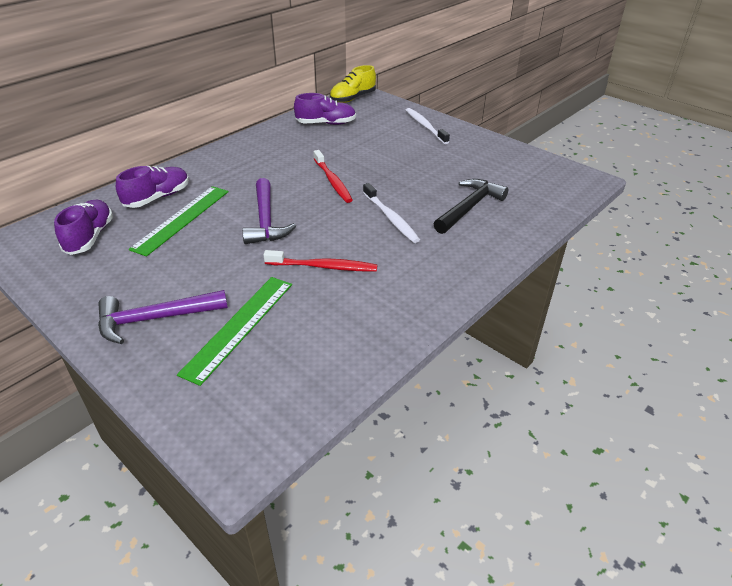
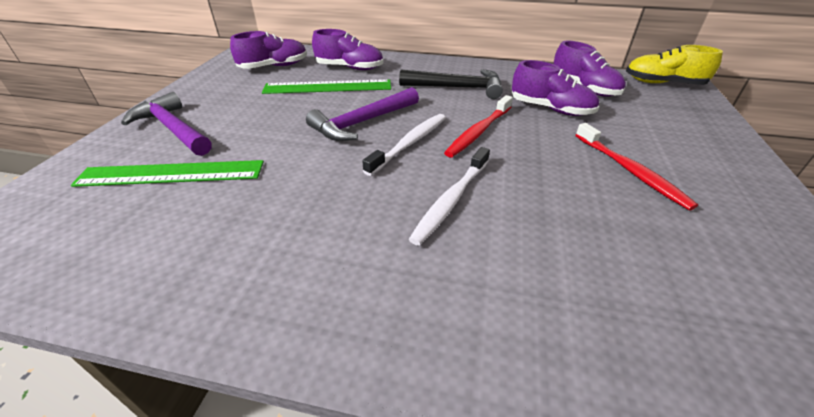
camera: 60 degrees right, 0 degrees up
red toothbrush [263,250,377,271] -> red toothbrush moved to [576,123,698,211]
white toothbrush [406,108,450,144] -> white toothbrush moved to [362,114,446,176]
black hammer [434,179,509,234] -> black hammer moved to [399,69,503,99]
none -> purple shoe [512,60,599,116]

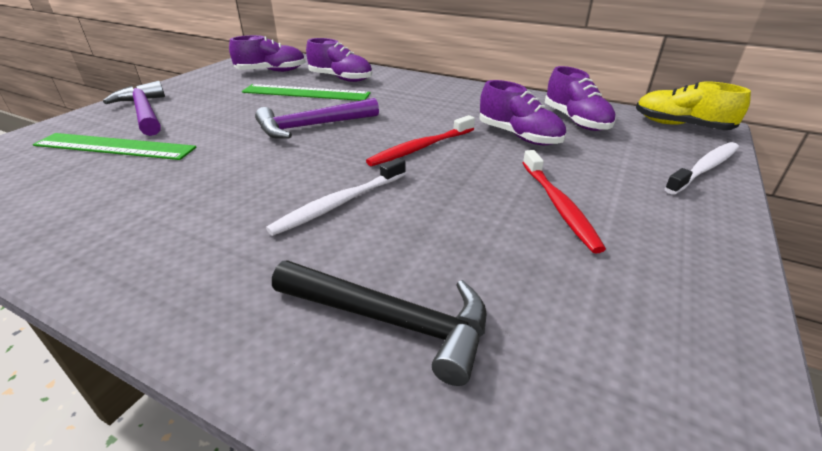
camera: 15 degrees right, 5 degrees down
white toothbrush [362,114,446,176] -> white toothbrush moved to [665,142,739,195]
black hammer [399,69,503,99] -> black hammer moved to [272,260,487,386]

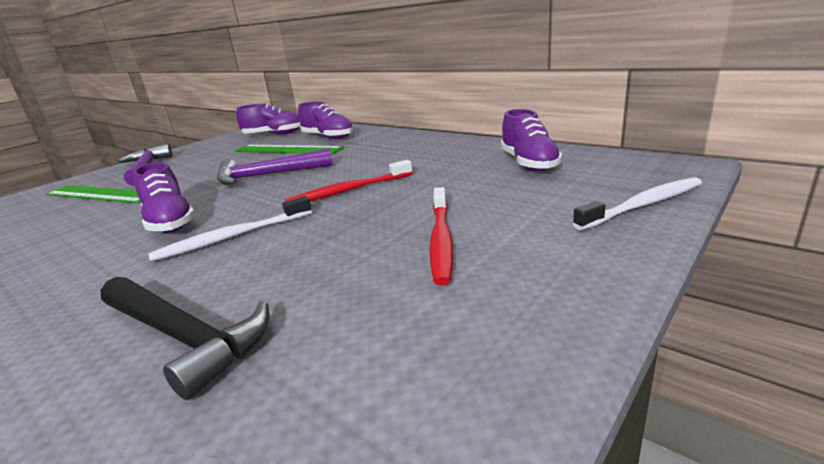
camera: 15 degrees right, 10 degrees down
purple shoe [479,80,566,145] -> purple shoe moved to [133,162,196,233]
yellow shoe [636,81,751,130] -> none

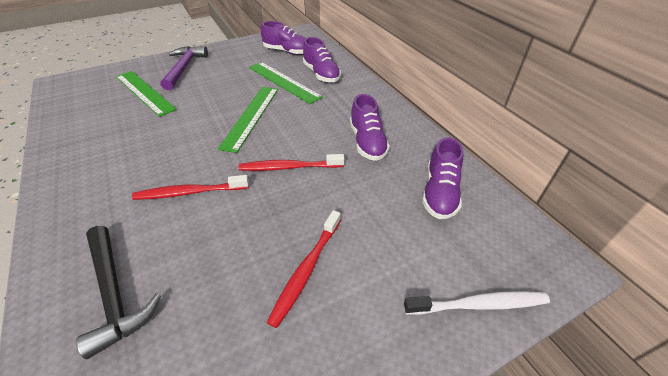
camera: 20 degrees right, 20 degrees up
purple shoe [133,162,196,233] -> purple shoe moved to [350,94,390,161]
white toothbrush [148,196,312,262] -> red toothbrush [132,175,249,200]
purple hammer [217,148,333,185] -> green ruler [218,87,278,153]

